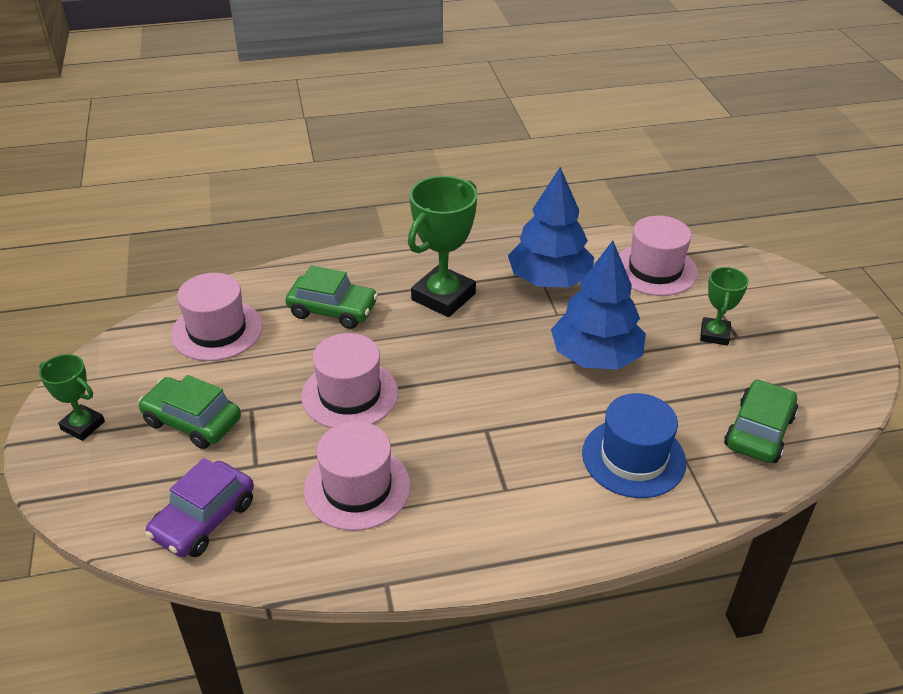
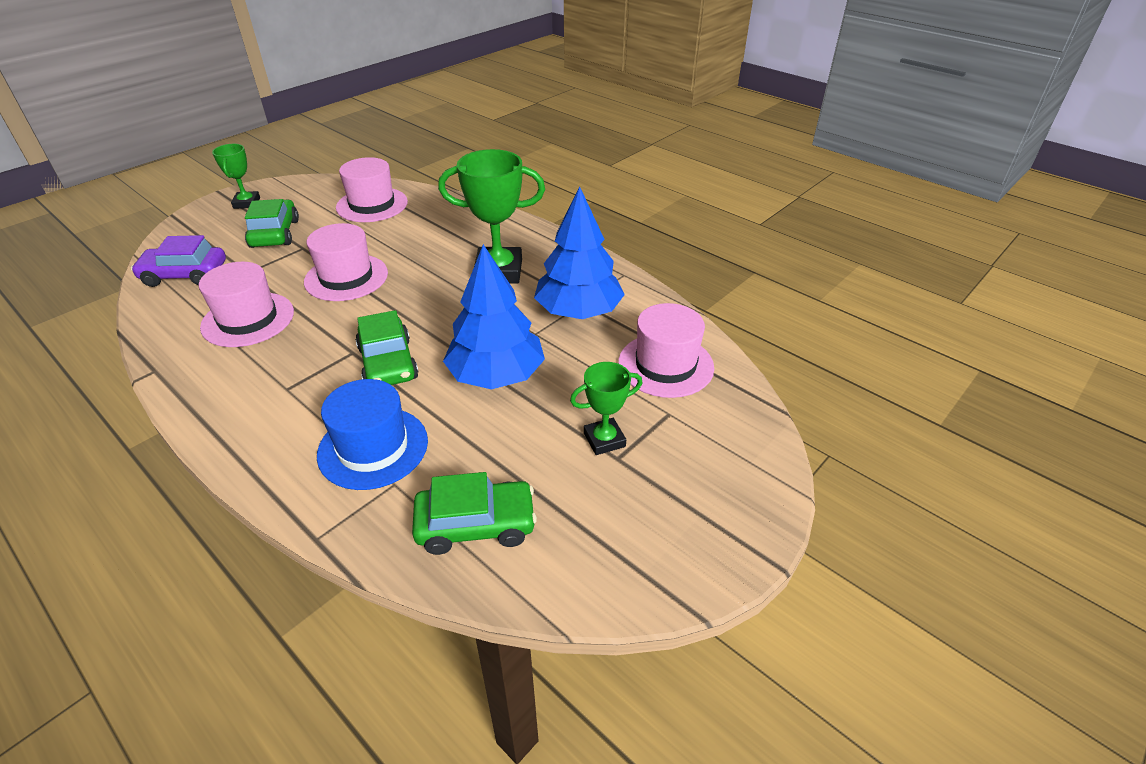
camera: 55 degrees right, 0 degrees up
green car [286,265,378,329] -> green car moved to [355,310,418,385]

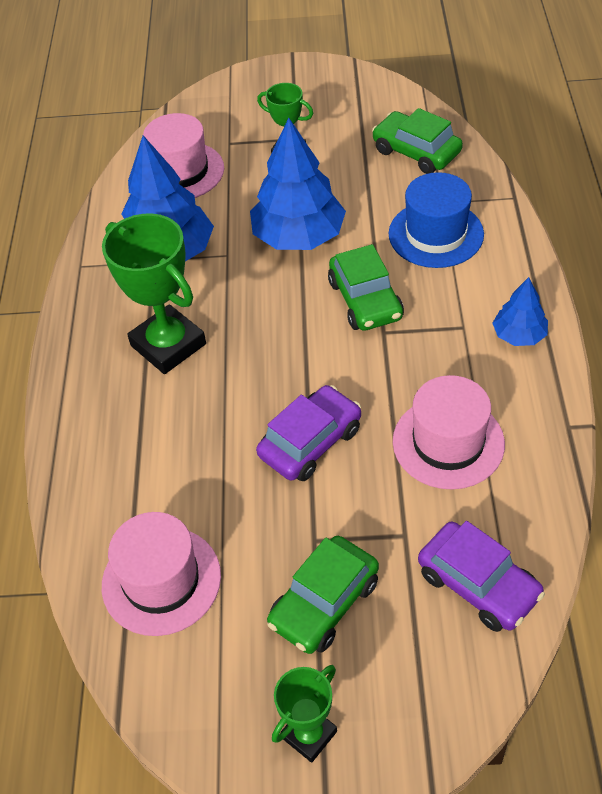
camera: 130 degrees left, 10 degrees up
pink hat [304,223,388,301] -> purple car [256,385,361,481]
green car [355,310,418,385] -> green car turned 135 degrees clockwise [328,244,404,331]
none -> blue tree [493,277,548,346]

